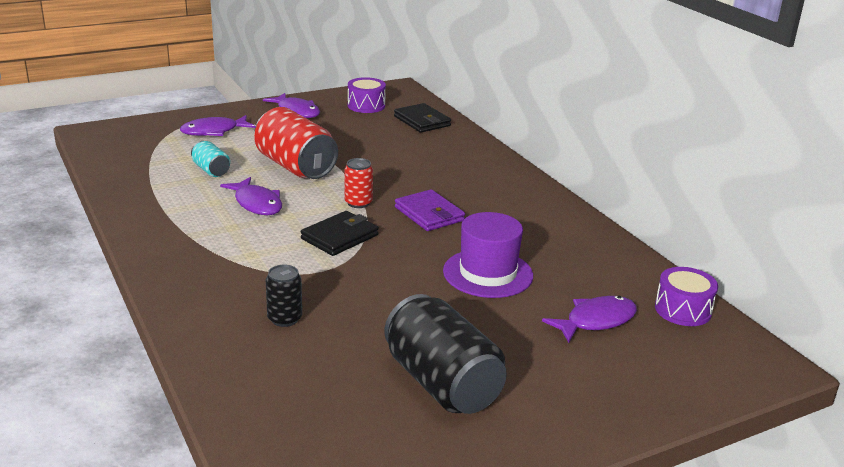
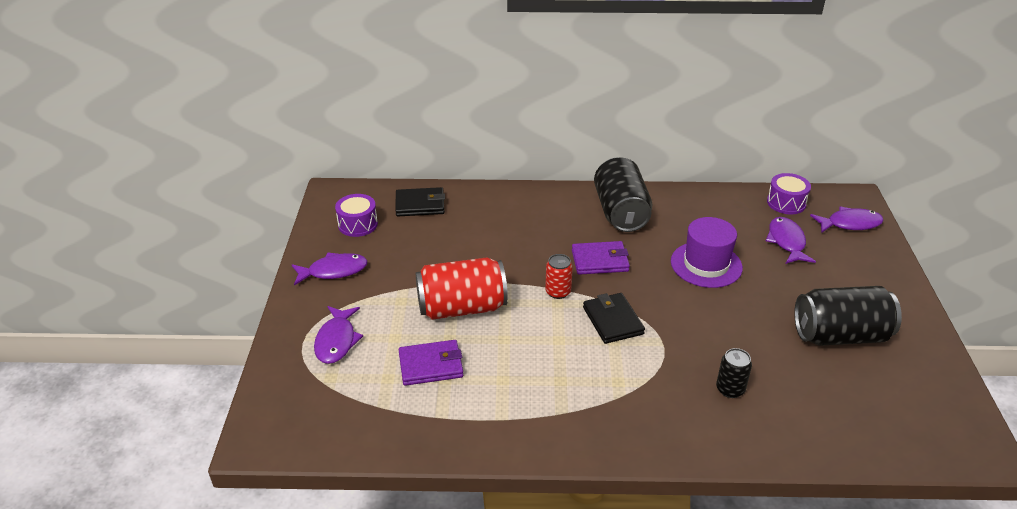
camera: 60 degrees left, 10 degrees up
turquoise can [191,141,230,177] -> purple wallet [398,340,463,386]
purple fish [220,177,282,215] -> purple fish moved to [810,206,884,233]
none -> black can [594,157,652,232]

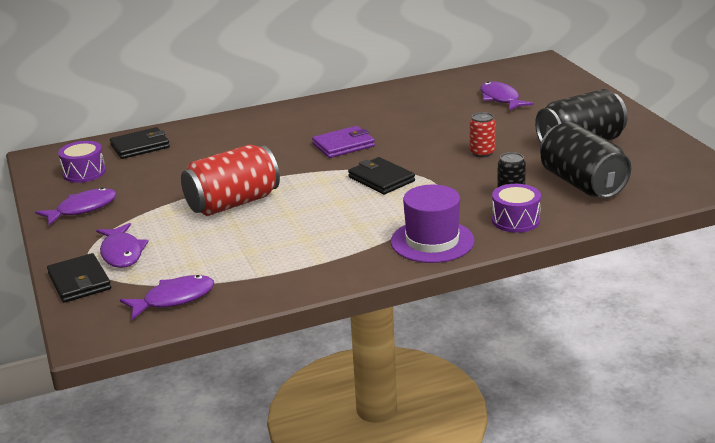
camera: 20 degrees left, 10 degrees down
purple wallet [398,340,463,386] -> none
red can [545,254,573,299] -> red can moved to [470,112,495,157]
black can [594,157,652,232] -> black can moved to [540,122,631,198]
purple hat [671,217,743,288] -> purple hat moved to [391,185,474,263]
purple drum [767,173,811,214] -> purple drum moved to [492,184,541,233]
purple fish [810,206,884,233] -> purple fish moved to [120,275,214,320]
none -> black wallet [47,253,111,303]

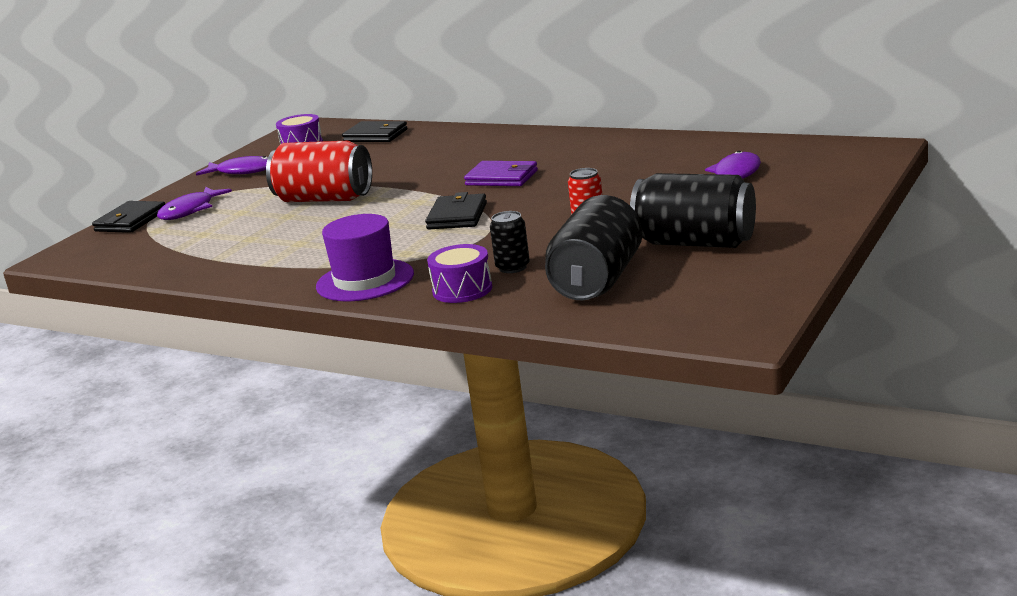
camera: 50 degrees right, 5 degrees down
purple fish [120,275,214,320] -> none

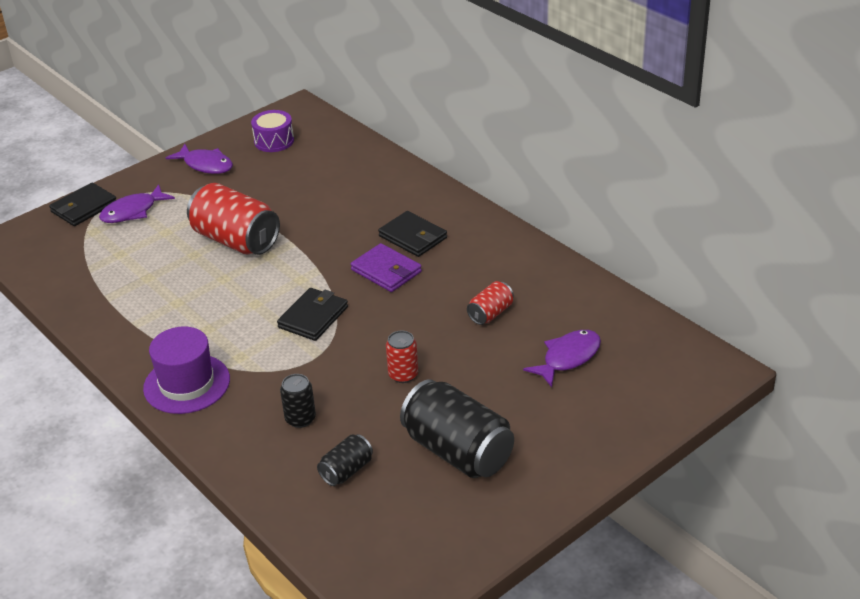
camera: 20 degrees right, 15 degrees up
black wallet [342,121,407,142] -> black wallet moved to [378,211,447,257]
purple drum [427,244,492,303] -> none
black can [545,195,643,300] -> black can [317,434,373,486], size x0.49
none -> red can [467,281,514,325]

